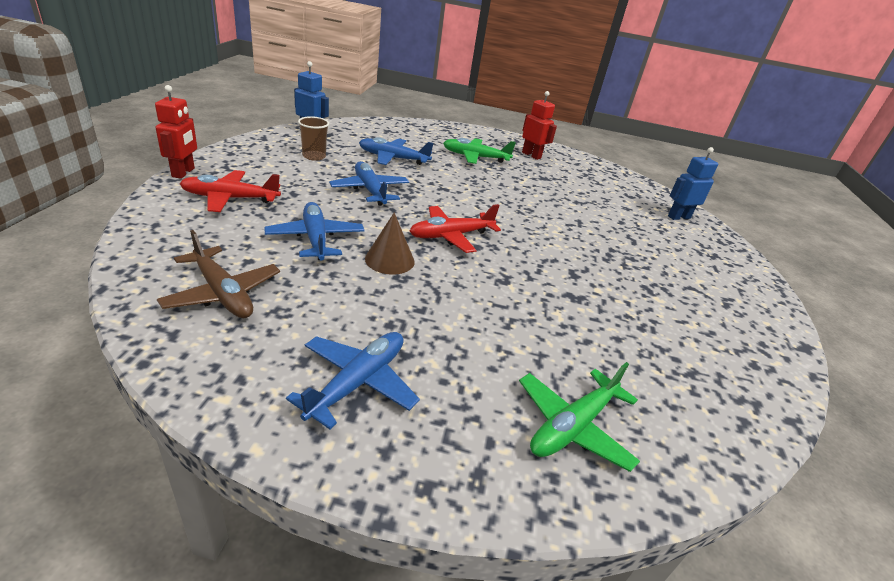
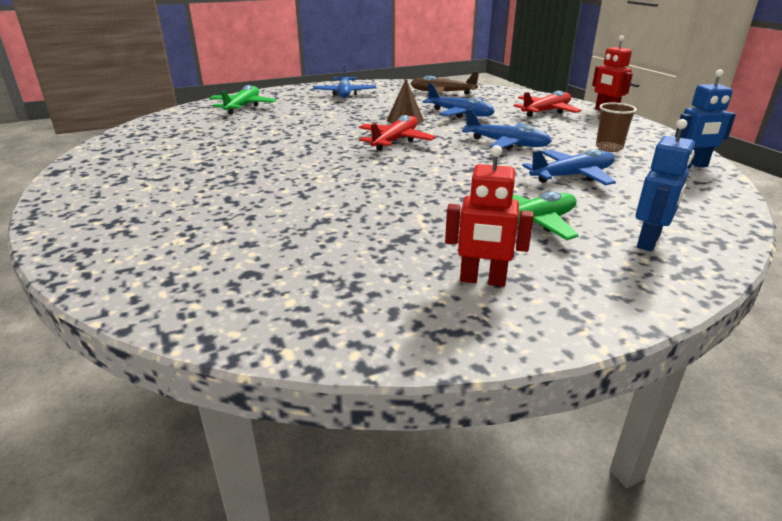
camera: 150 degrees right, 5 degrees down
blue robot [668,147,718,220] -> blue robot moved to [636,119,695,251]

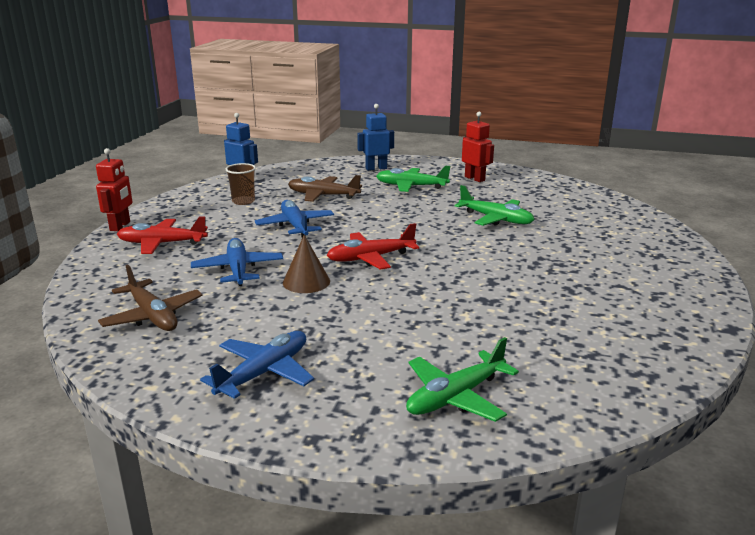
camera: 140 degrees left, 5 degrees down
blue plane [522,149,616,185] -> brown plane [288,175,362,202]
none -> green plane [455,185,535,226]

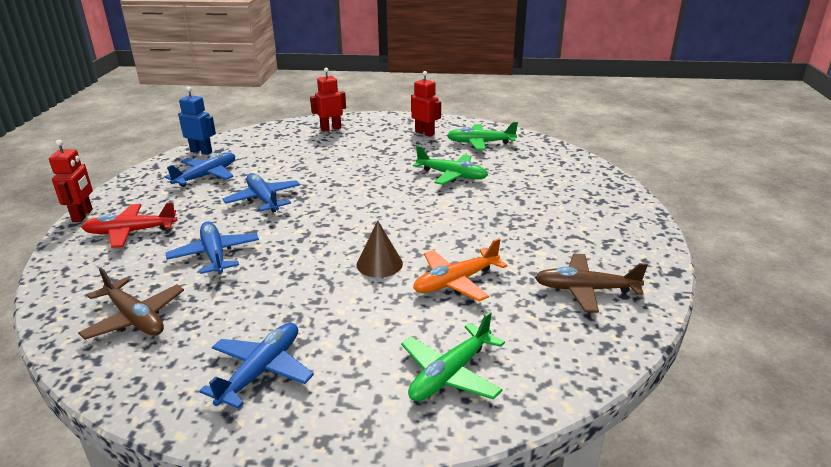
camera: 10 degrees left, 5 degrees up
brown cup [226,163,256,205] -> blue plane [164,152,235,187]
brown cone [283,235,330,293] -> brown cone moved to [356,221,403,278]
brown plane [288,175,362,202] -> brown plane moved to [535,254,648,313]
red plane [327,223,419,270] -> none
blue robot [357,104,394,171] -> red robot [310,68,346,132]
green plane [376,166,450,192] -> green plane moved to [447,122,518,150]
none -> orange plane [413,238,507,301]

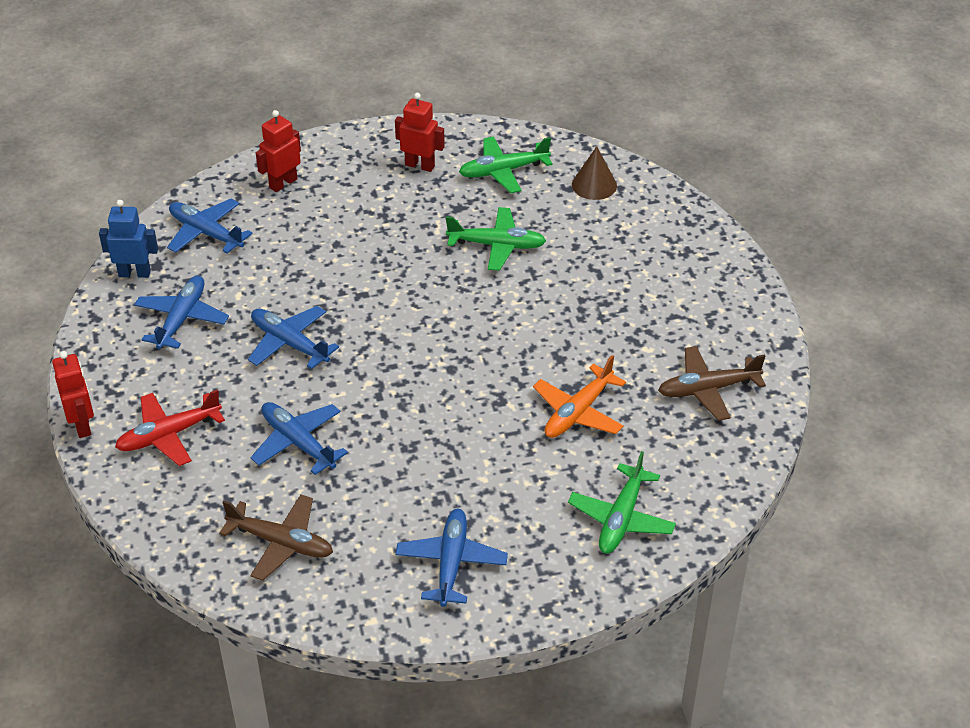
camera: 20 degrees left, 15 degrees up
brown cone [356,221,403,278] -> brown cone moved to [572,146,617,200]
none -> blue plane [167,199,253,253]

